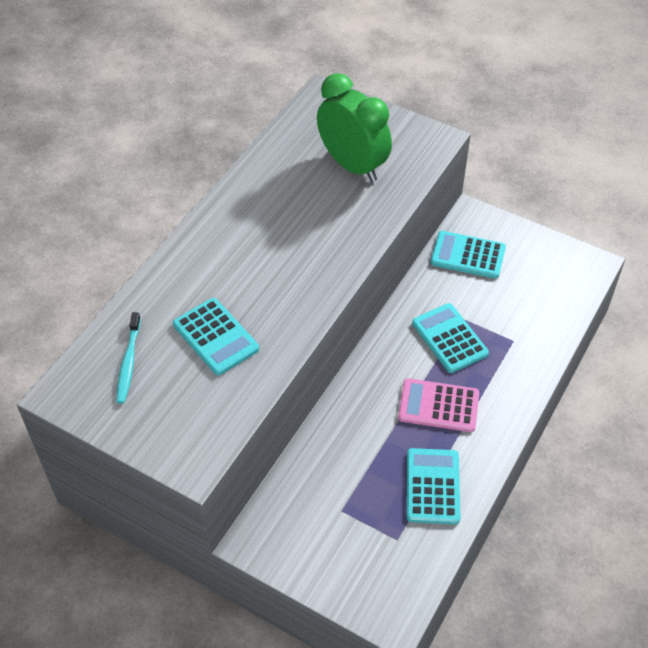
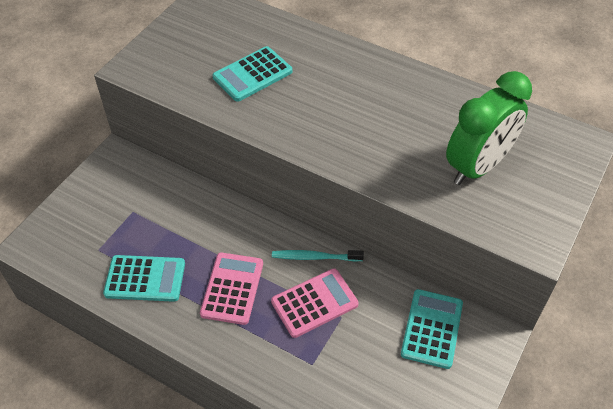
camera: 90 degrees right, 0 degrees up
turquoise toothbrush [116,312,141,403] -> turquoise toothbrush moved to [272,250,364,261]
turquoise calculator [412,303,489,373] -> pink calculator [271,268,359,338]

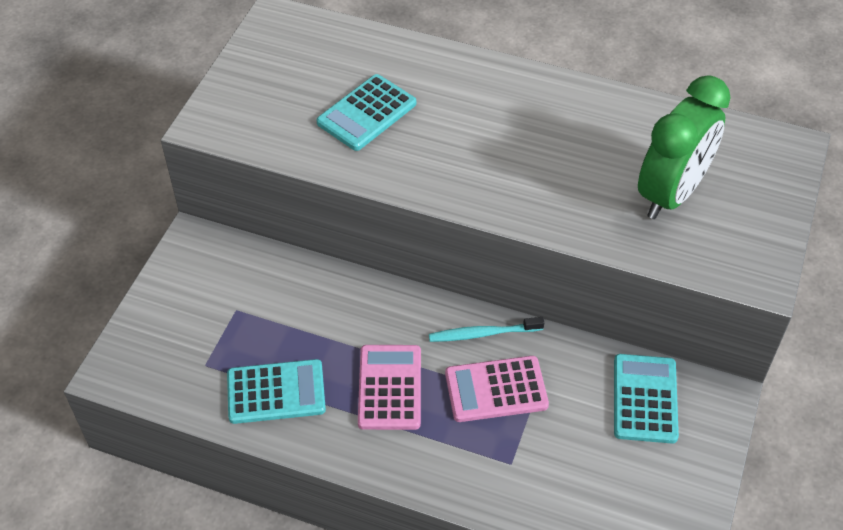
camera: 10 degrees left, 0 degrees up
pink calculator [271,268,359,338] -> pink calculator turned 150 degrees counterclockwise [445,356,549,422]

